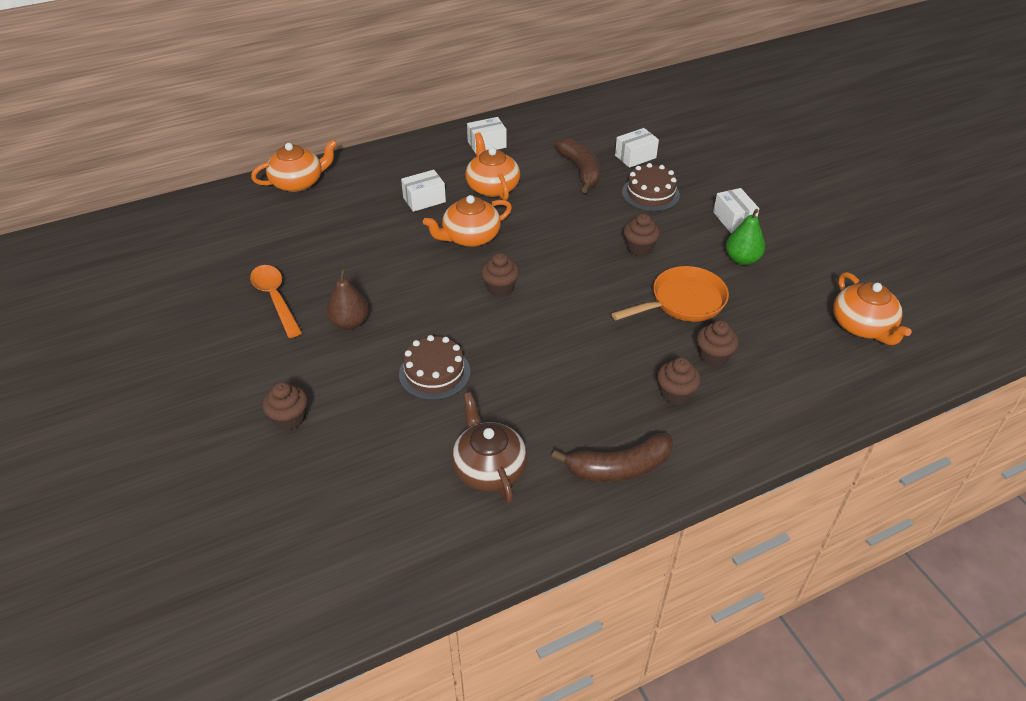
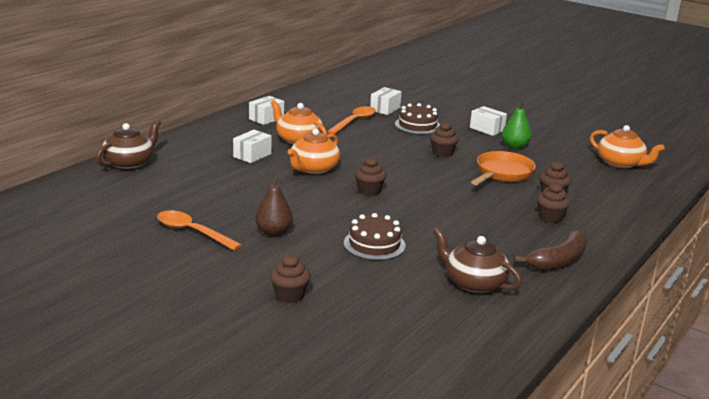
camera: 30 degrees left, 20 degrees down
orange teapot [251,139,337,192] -> brown teapot [96,120,161,170]
brown banana [554,138,600,193] -> orange spoon [327,106,376,134]

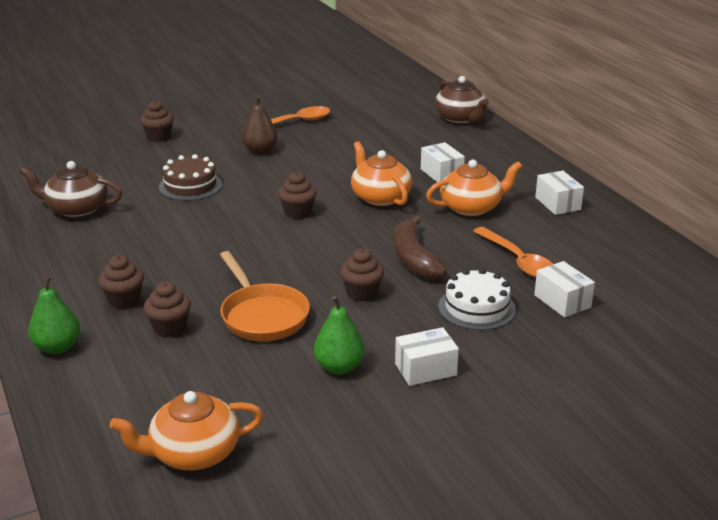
camera: 120 degrees right, 5 degrees up
brown cake [395,103,440,134] -> white cake [438,268,516,330]
brown teapot [433,228,522,293] -> brown teapot turned 150 degrees counterclockwise [20,161,122,218]
brown banana [514,229,588,271] -> brown banana moved to [393,216,447,280]
none -> green pear [28,276,80,354]

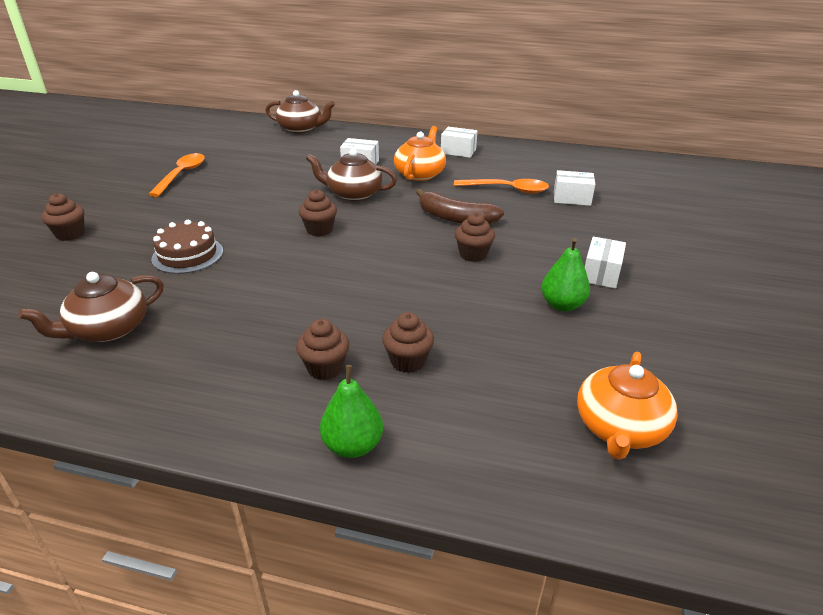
camera: 50 degrees left, 5 degrees up
orange pan [220,251,310,341] -> none
brown pear [242,95,278,154] -> none
orange teapot [351,141,412,206] -> brown teapot [306,149,397,201]
white cake [438,268,516,330] -> none

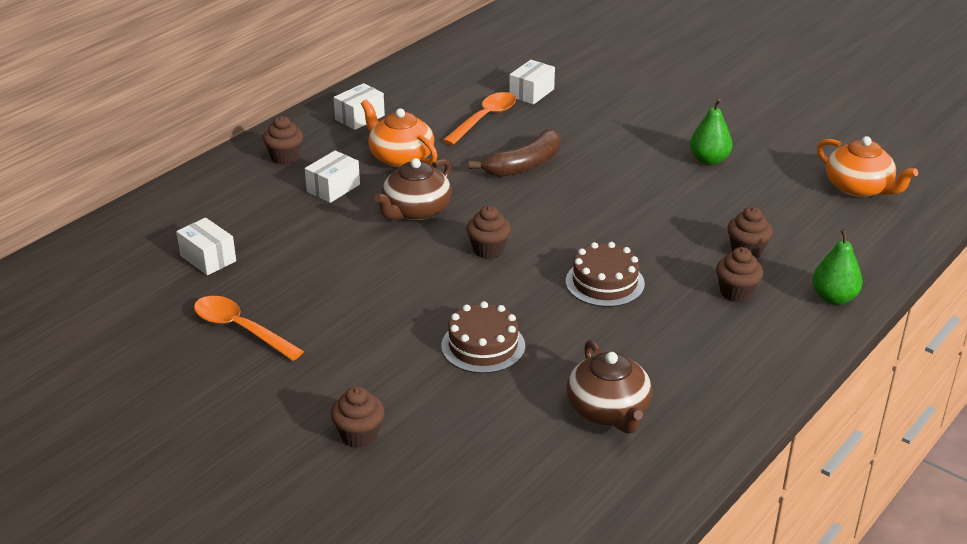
camera: 65 degrees left, 0 degrees up
brown teapot [265,90,335,133] -> none
brown cupcake [455,212,495,262] -> brown cupcake moved to [263,116,303,165]
white box [585,237,626,288] -> white box moved to [176,218,236,275]
none -> brown cake [566,242,645,307]

